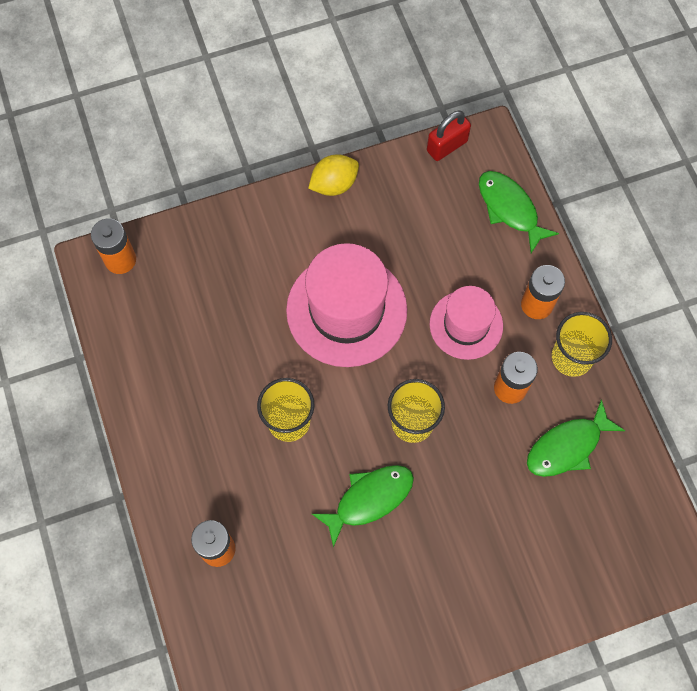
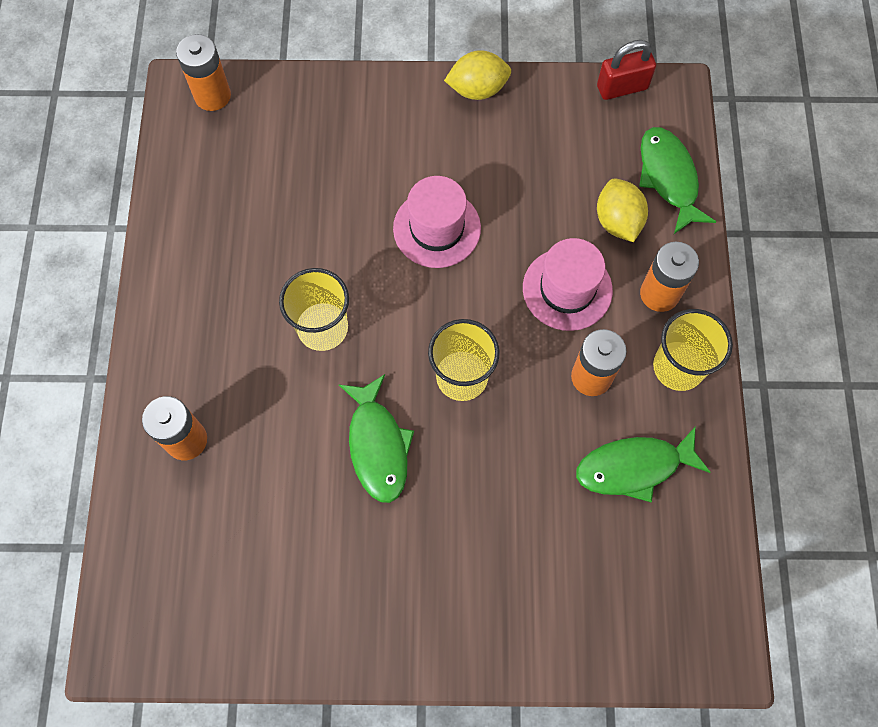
camera: 20 degrees right, 0 degrees up
pink hat [286,243,407,367] -> pink hat [393,176,481,268], size x0.61
green fish [312,465,414,548] -> green fish turned 90 degrees clockwise [339,374,414,503]
none -> yellow lemon [597,179,648,242]

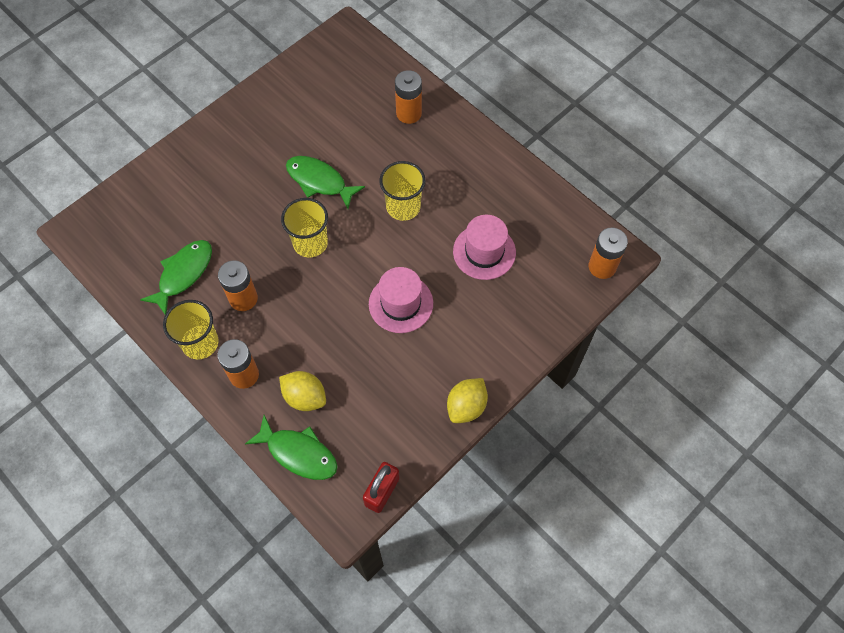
camera: 135 degrees right, 5 degrees down
pink hat [523,238,613,331] -> pink hat moved to [453,215,516,280]

